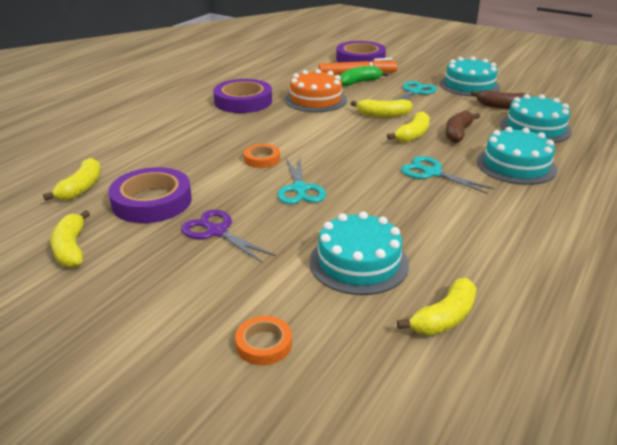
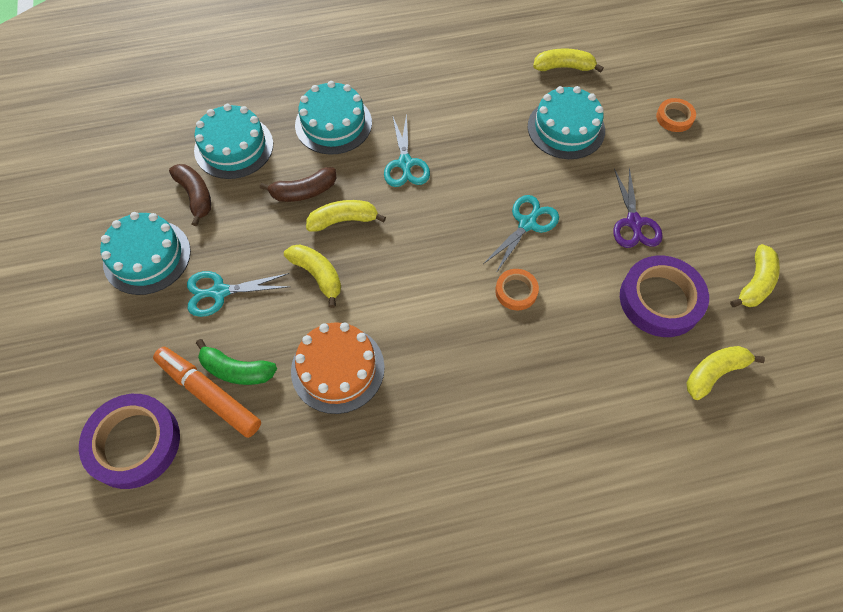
camera: 135 degrees left, 30 degrees up
purple tape [213,79,272,113] -> none

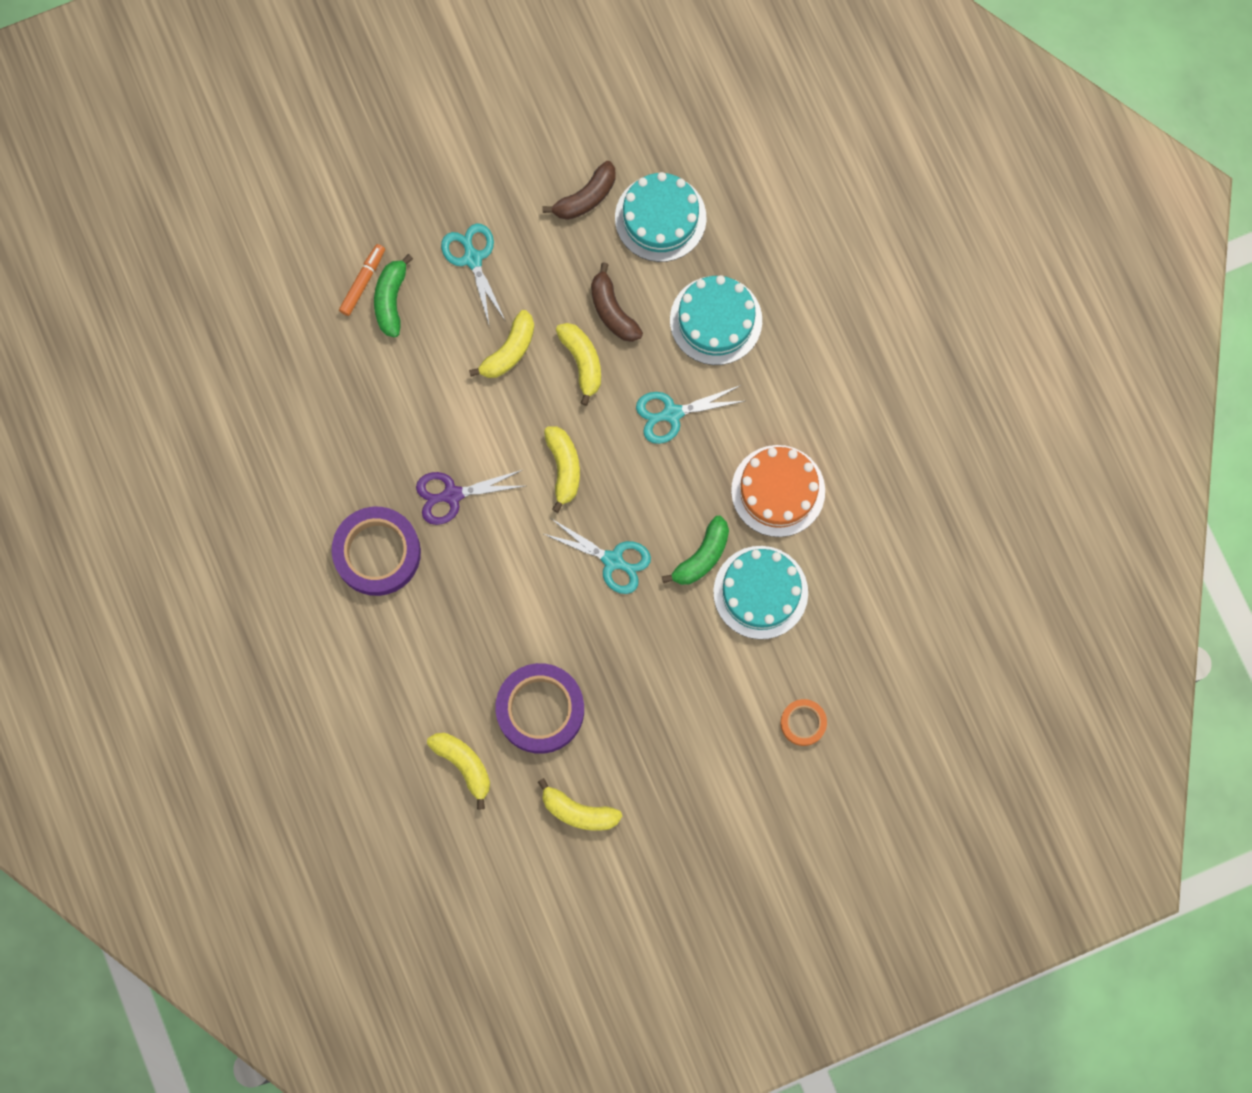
camera: 80 degrees right, 15 degrees up
purple tape [79,394,180,489] -> purple tape moved to [332,507,421,596]
turquoise cake [100,212,191,295] -> none
orange marker [153,347,261,438] -> orange marker [339,244,385,316], size x0.61
orange cake [291,322,385,414] -> orange cake moved to [731,445,825,537]
orange tape [495,269,539,310] -> none
yellow banana [533,48,604,73] -> yellow banana moved to [544,426,580,513]
purple scissors [613,167,663,248] -> purple scissors moved to [416,470,524,525]
none -> green banana [662,516,729,585]

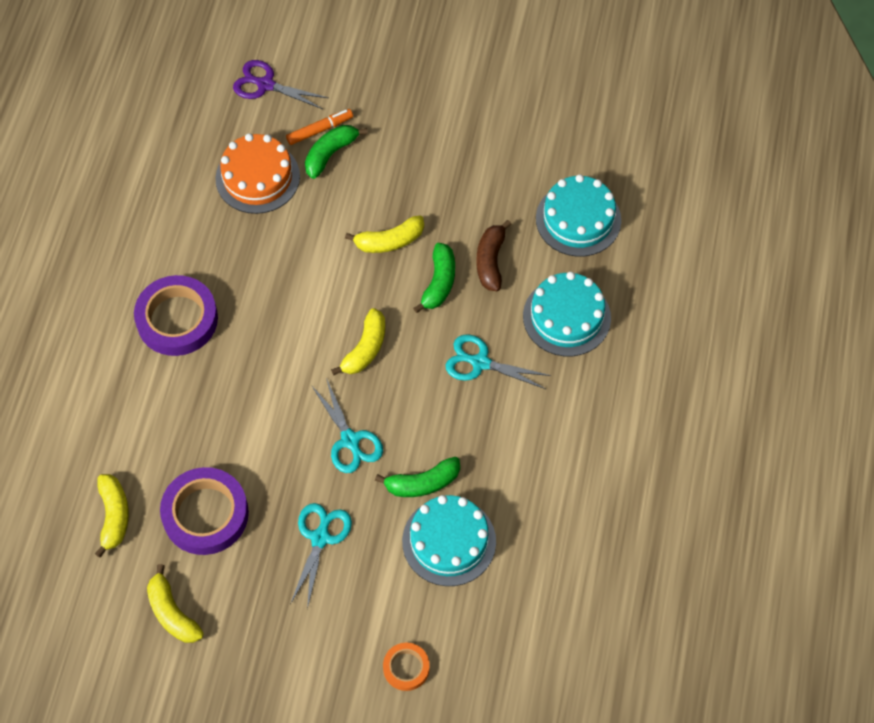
camera: 35 degrees right, 15 degrees down
purple scissors [416,470,524,525] -> purple scissors moved to [233,60,328,109]
turquoise scissors [441,224,505,324] -> turquoise scissors moved to [291,503,352,609]
brown banana [543,161,616,220] -> none
yellow banana [556,323,601,406] -> green banana [413,243,455,313]
orange cake [731,445,825,537] -> orange cake moved to [215,133,300,214]

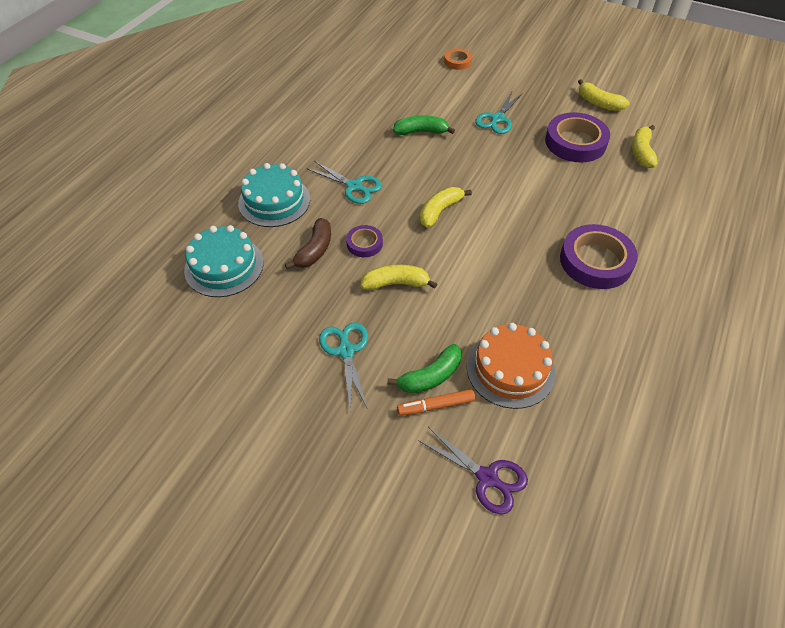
camera: 165 degrees left, 10 degrees down
yellow banana [147,564,204,643] -> yellow banana turned 150 degrees clockwise [578,79,630,111]
turquoise scissors [311,378,383,473] -> turquoise scissors moved to [319,322,368,410]
turquoise cake [402,495,496,586] -> none
green banana [413,243,455,313] -> purple tape [346,225,383,257]

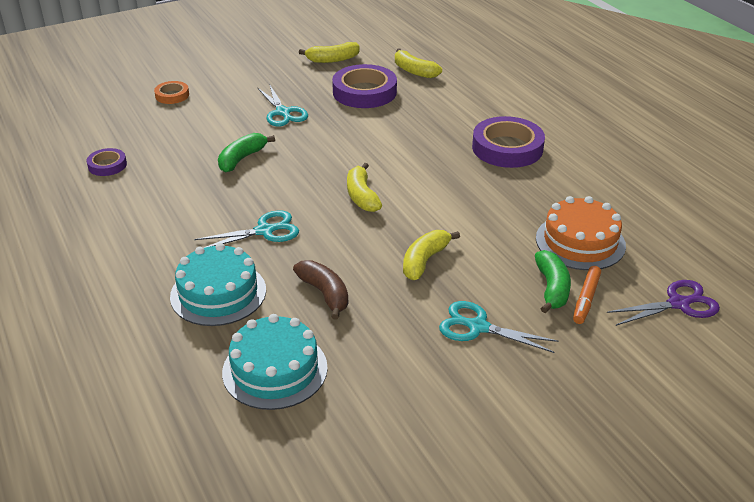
camera: 55 degrees left, 15 degrees down
purple tape [346,225,383,257] -> purple tape moved to [87,148,127,176]

